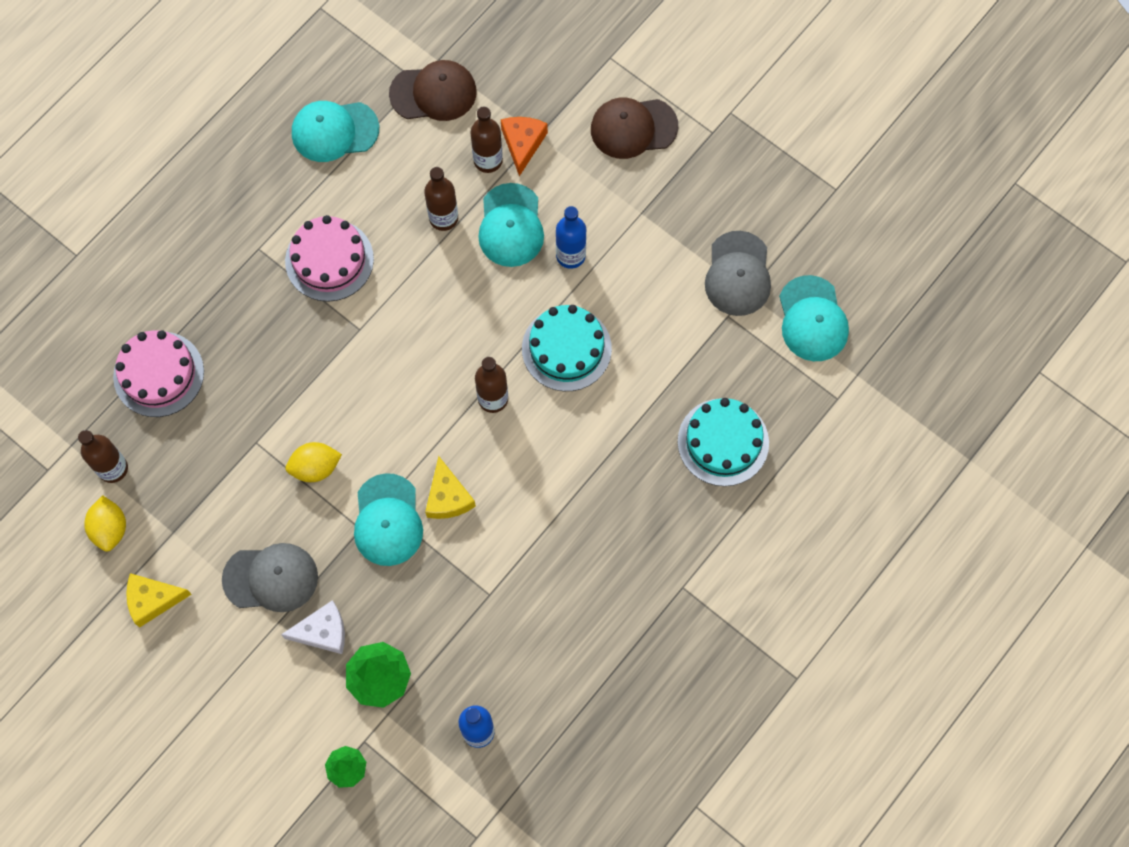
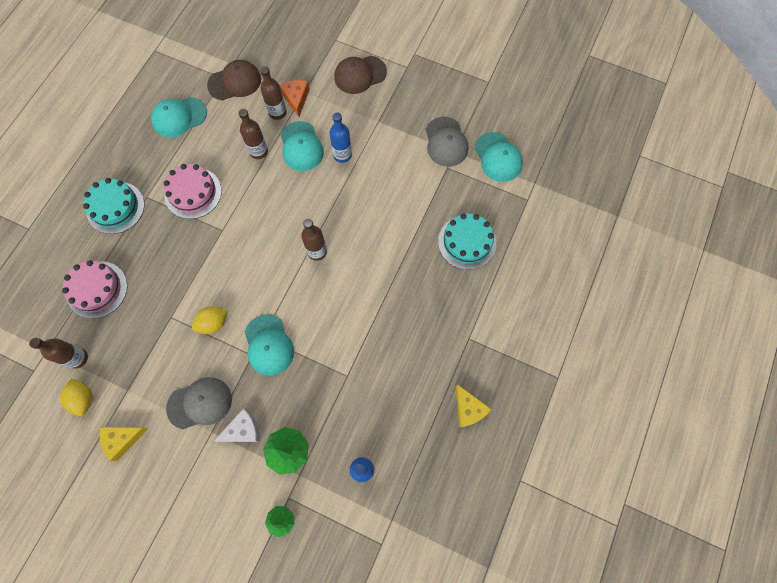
camera: 15 degrees left, 0 degrees up
yellow cheese [425,456,476,519] -> yellow cheese moved to [456,384,491,428]
turquoise cake [522,305,612,391] -> turquoise cake moved to [83,178,144,234]

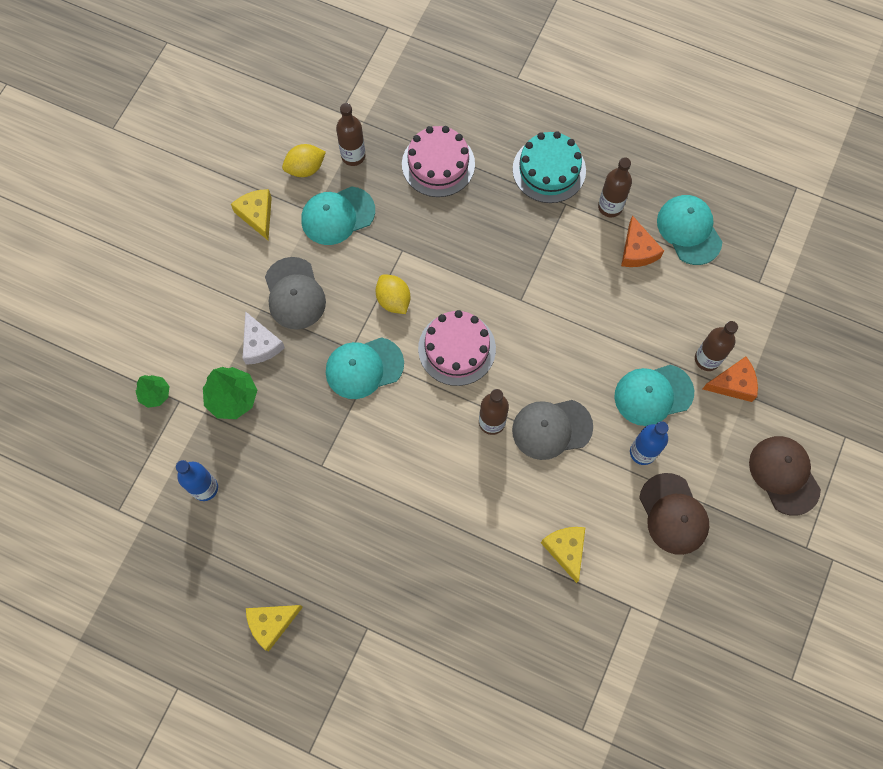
camera: 90 degrees right, 0 degrees up
pink cake [164,164,222,219] -> pink cake moved to [418,310,496,386]
brown cap [207,60,261,100] -> brown cap moved to [639,473,709,555]
brown bottle [239,109,268,159] -> brown bottle moved to [598,157,632,217]
grey cap [426,117,468,167] -> grey cap moved to [512,400,593,460]
turquoise cake [438,213,496,270] -> none
turquoise cap [475,132,523,182] -> turquoise cap moved to [301,186,375,245]
none -> yellow cheese [541,527,585,583]
none -> orange cheese [621,215,664,267]

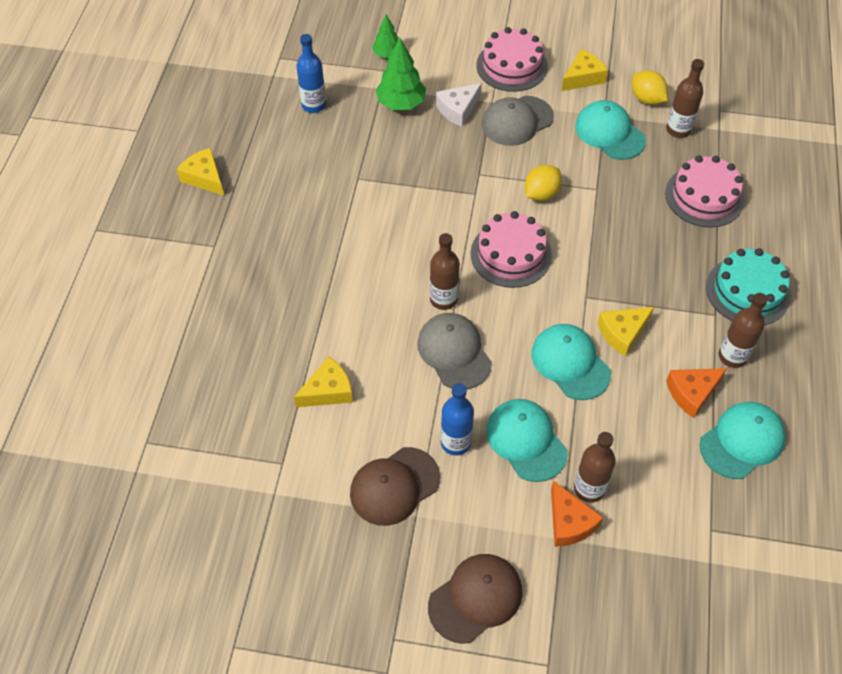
camera: 75 degrees right, 15 degrees down
turquoise cap [326,337,404,399] -> turquoise cap moved to [531,324,611,400]
none -> pink cake [476,27,548,92]
none -> yellow cheese [598,307,654,356]

